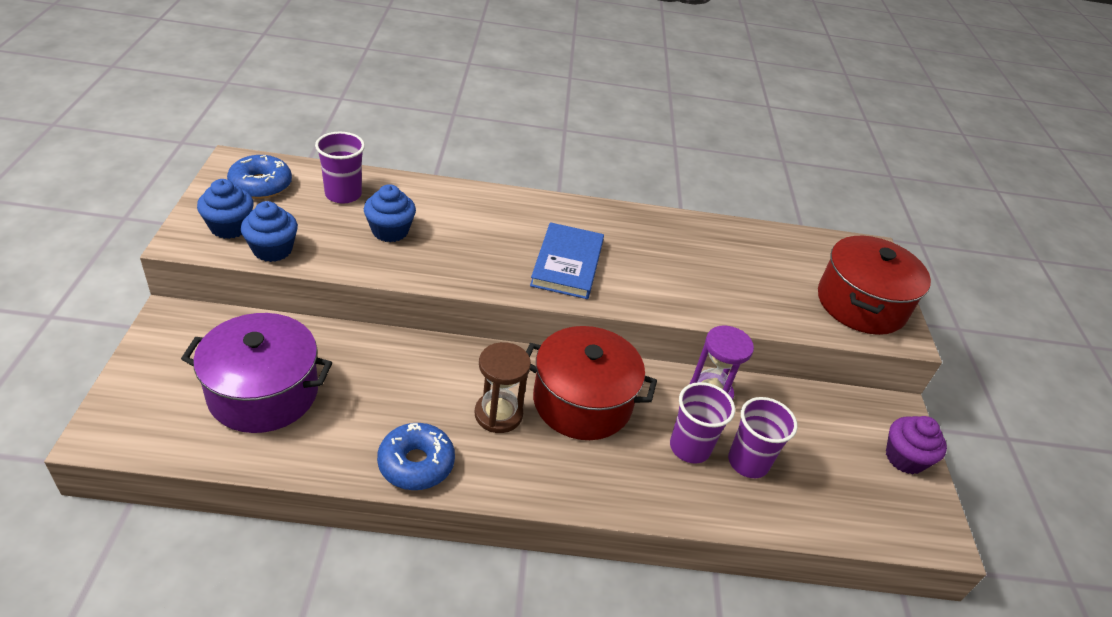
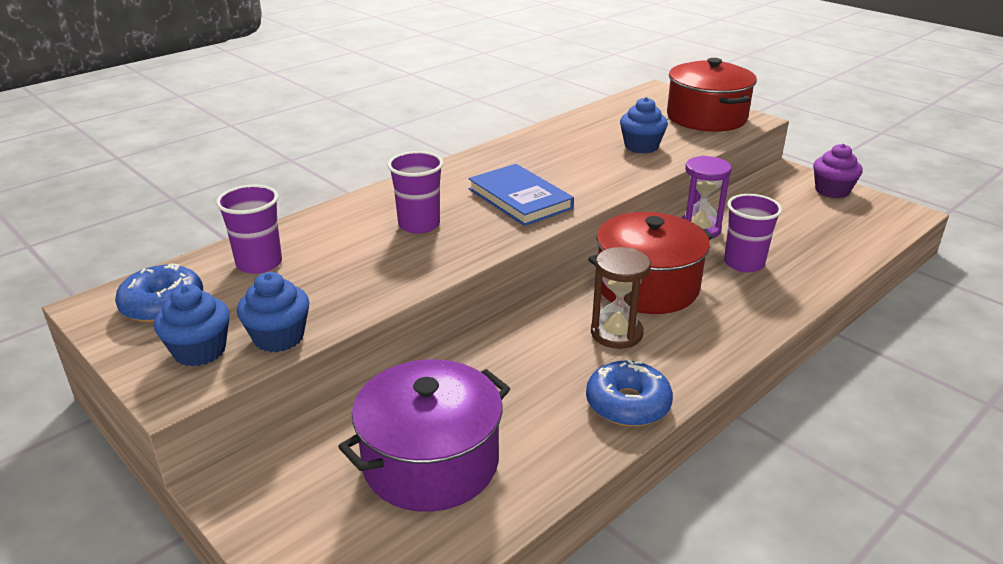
camera: 40 degrees left, 10 degrees down
blue cupcake [364,184,416,242] -> blue cupcake moved to [620,97,668,153]
purple cup [728,397,798,478] -> purple cup moved to [387,151,443,234]

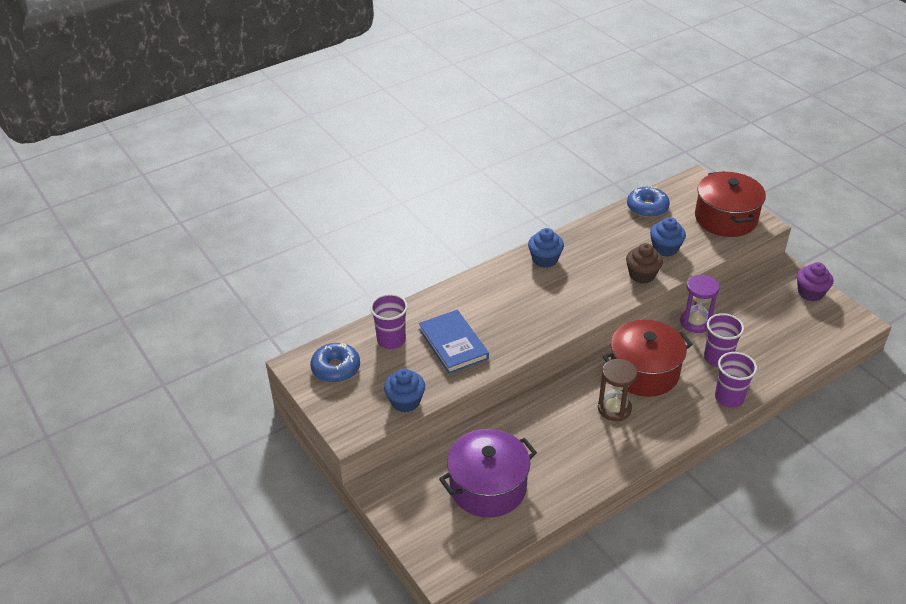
camera: 10 degrees right, 10 degrees up
blue cupcake [154,284,230,367] -> blue cupcake moved to [528,228,564,268]
purple cup [387,151,443,234] -> purple cup moved to [715,352,757,408]
blue book [468,164,574,226] -> blue book moved to [419,310,489,374]
blue donut [586,359,673,427] -> blue donut moved to [627,186,670,218]
none -> brown cupcake [626,243,663,283]

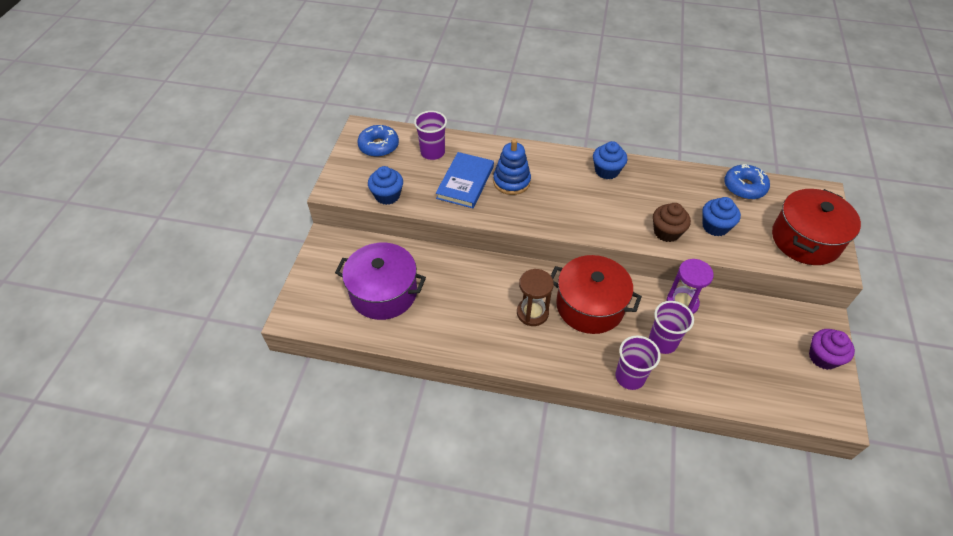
camera: 45 degrees right, 10 degrees up
none -> blue stacking toy [493,139,531,195]

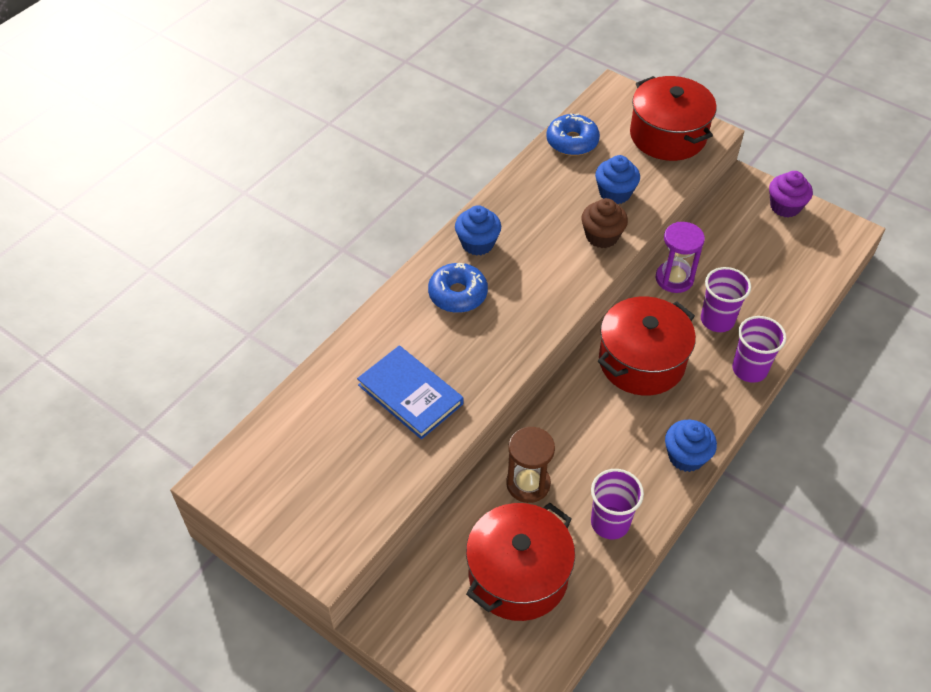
camera: 65 degrees left, 0 degrees up
purple pot [335,243,426,320] -> red pot [466,503,575,621]
blue donut [357,125,399,157] -> blue donut moved to [428,263,488,313]
blue cupcake [368,166,403,205] -> blue cupcake moved to [665,420,717,472]
purple cup [414,111,447,160] -> purple cup moved to [591,469,644,539]
blue stacking toy [493,139,531,195] -> none
brown hourglass [517,269,554,326] -> brown hourglass moved to [506,427,555,503]

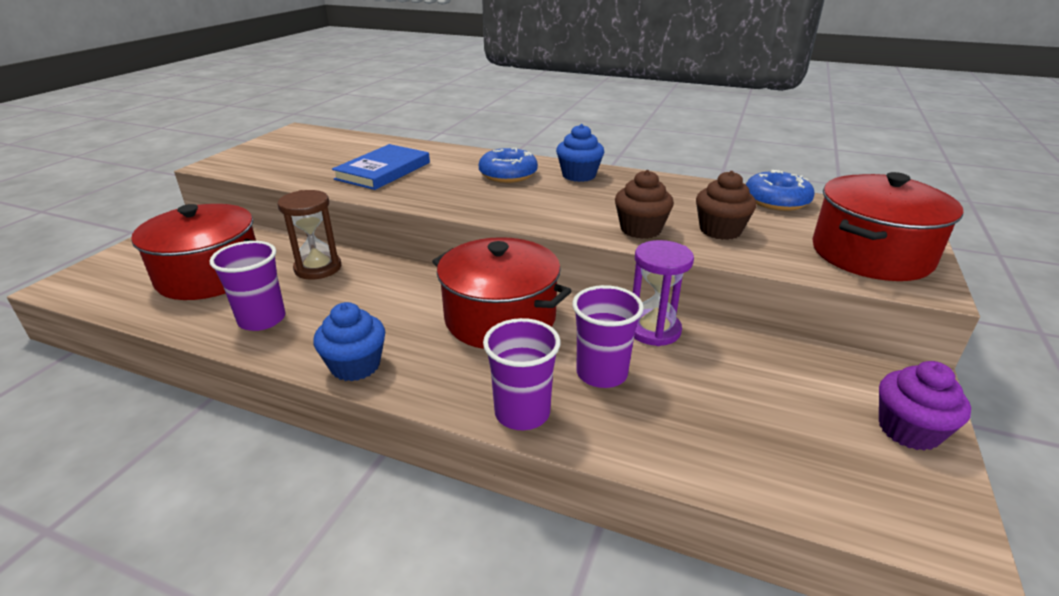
camera: 75 degrees right, 20 degrees down
blue cupcake [595,155,640,204] -> brown cupcake [696,171,756,240]

